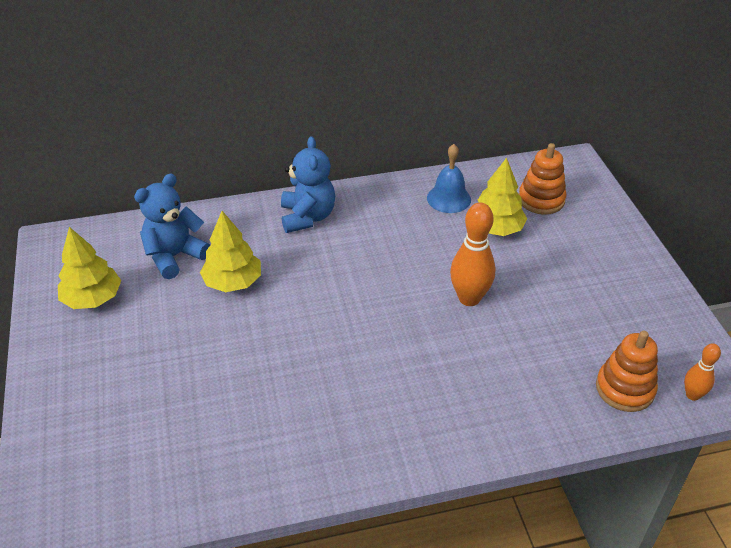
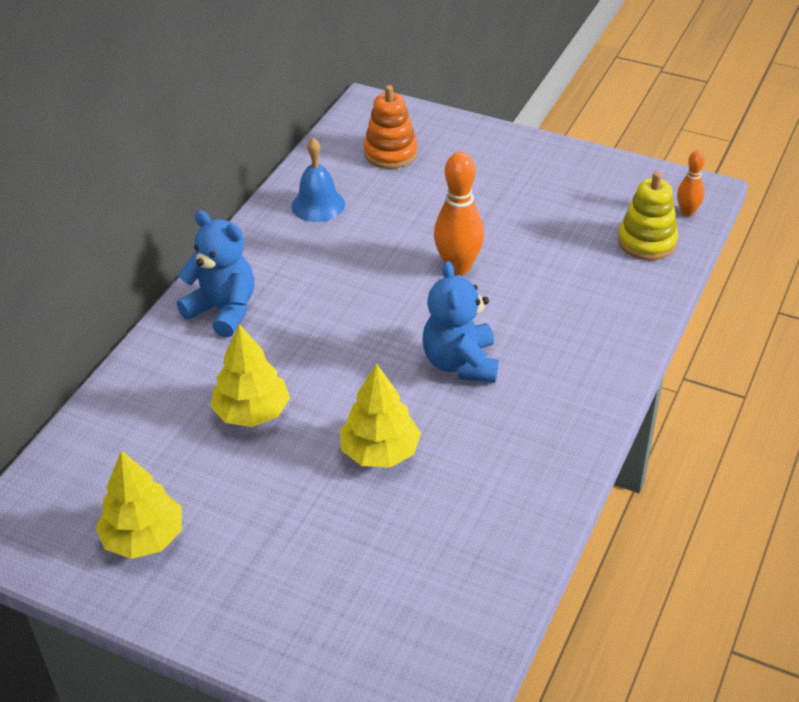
camera: 50 degrees left, 0 degrees up
blue teddy bear [134,174,210,279] -> blue teddy bear moved to [422,261,498,383]
yellow tree [478,158,528,236] -> yellow tree moved to [340,363,421,468]
orange stacking toy [596,331,658,412] -> yellow stacking toy [618,171,678,260]

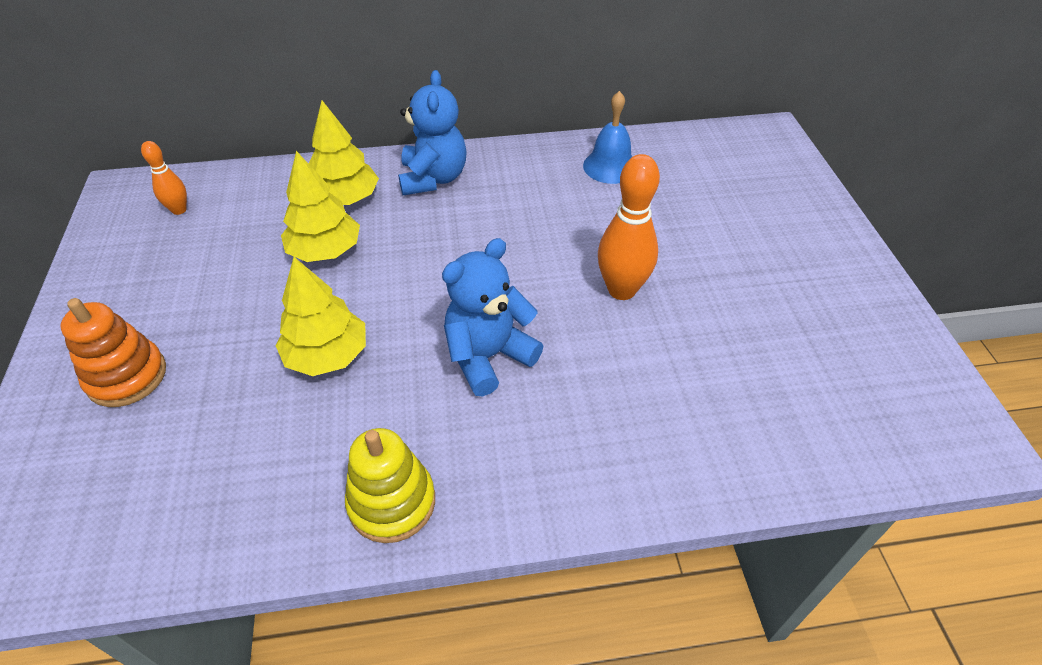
camera: 55 degrees right, 5 degrees up
yellow tree [96,451,182,559] -> yellow tree moved to [308,100,379,205]
orange stacking toy [364,85,418,169] -> orange stacking toy moved to [60,298,166,407]
yellow stacking toy [618,171,678,260] -> yellow stacking toy moved to [345,428,435,543]
orange bowling pin [677,150,705,216] -> orange bowling pin moved to [141,141,187,215]

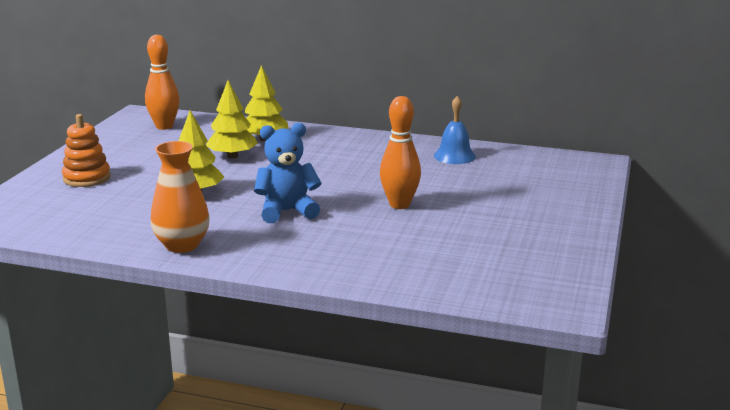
camera: 25 degrees right, 25 degrees down
orange bowling pin [141,141,187,215] -> orange bowling pin [145,35,180,130], size x1.79
yellow stacking toy [345,428,435,543] -> orange vase [151,141,210,253]
blue teddy bear [398,70,467,195] -> none

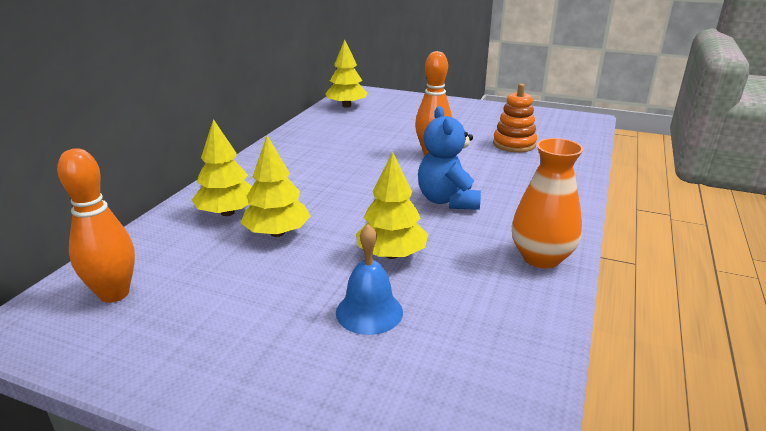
camera: 85 degrees left, 5 degrees up
orange stacking toy [62,114,111,187] -> orange stacking toy moved to [493,84,537,152]
blue bell [434,96,476,164] -> blue bell moved to [336,224,403,335]
none -> yellow tree [325,39,367,108]

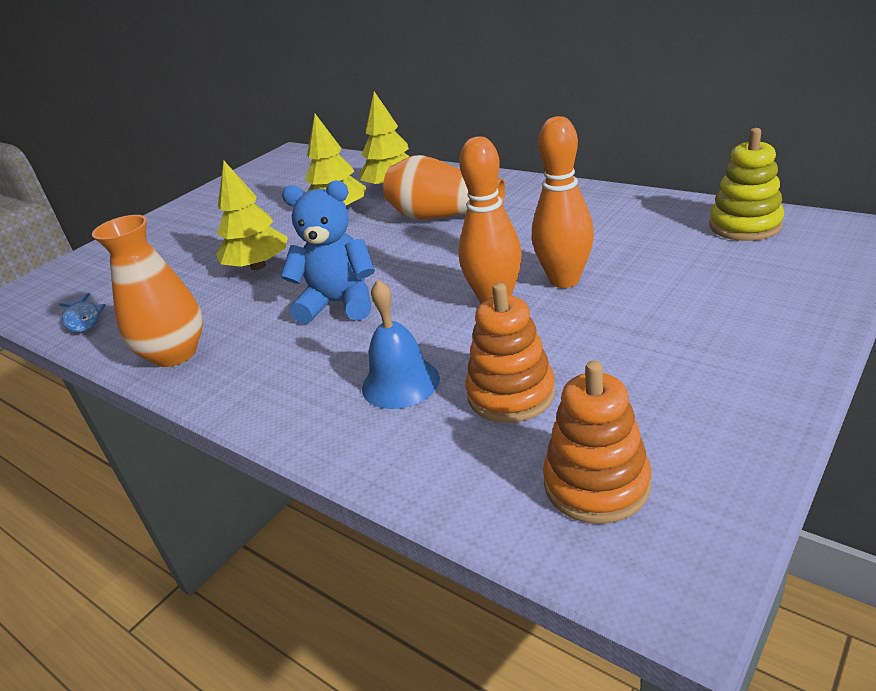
camera: 110 degrees right, 5 degrees up
orange bowling pin [57,148,135,303] -> orange bowling pin moved to [532,116,594,288]
yellow tree [325,39,367,108] -> yellow stacking toy [709,128,784,241]
blue bell [336,224,403,335] -> blue bell moved to [362,280,440,409]
none -> blue fish [59,293,106,332]
none -> orange vase [383,155,505,219]
none -> orange stacking toy [543,360,651,524]

